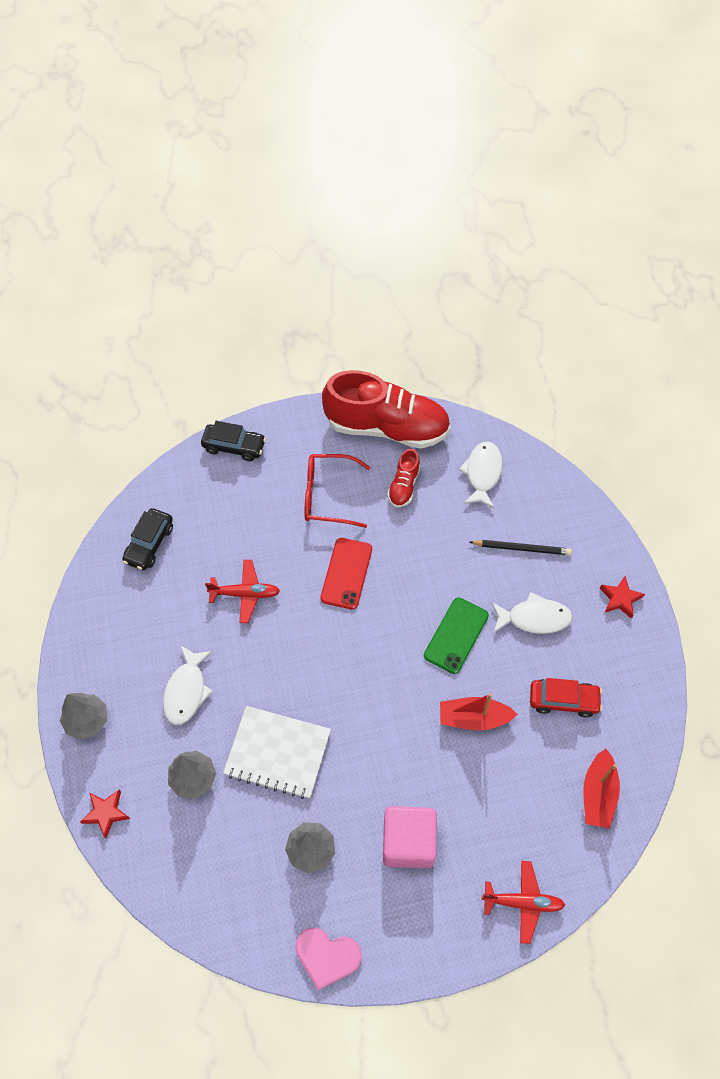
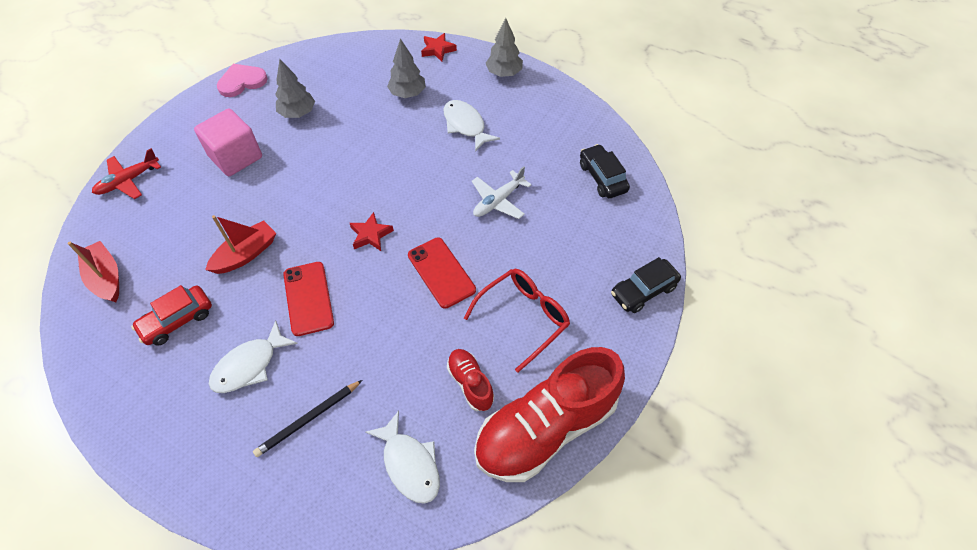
camera: 135 degrees right, 5 degrees down
red plane [205,560,280,623] -> white plane [472,166,531,219]
white notebook [223,706,331,799] -> none
green phone [424,598,489,674] -> red phone [283,262,334,336]
red star [600,576,645,619] -> red star moved to [350,212,394,251]

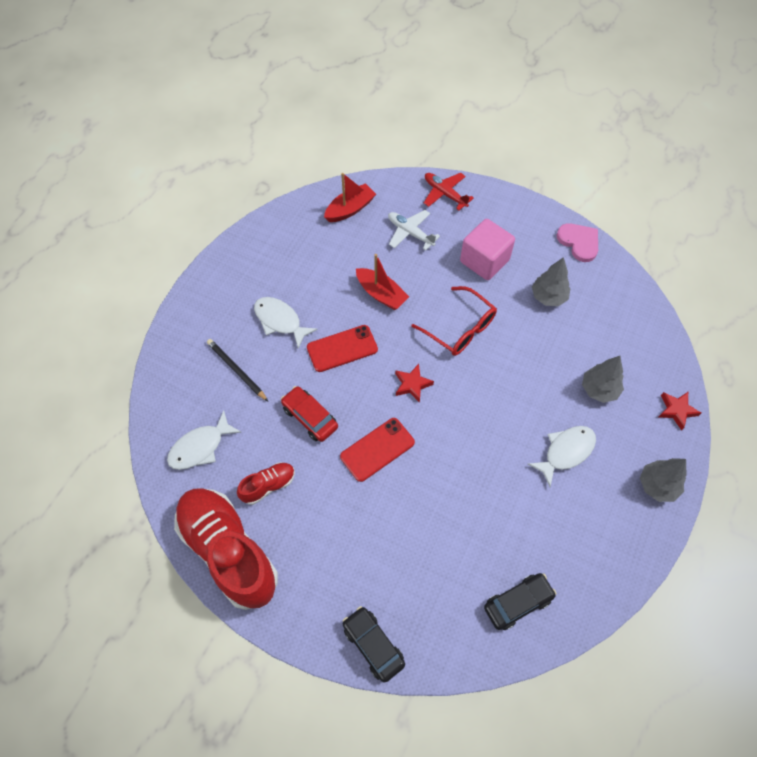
camera: 85 degrees right, 5 degrees up
red car [131,285,212,346] -> red car moved to [281,386,338,442]
red glasses [464,268,570,372] -> red glasses moved to [411,286,497,356]
white plane [472,166,531,219] -> white plane moved to [388,210,440,250]

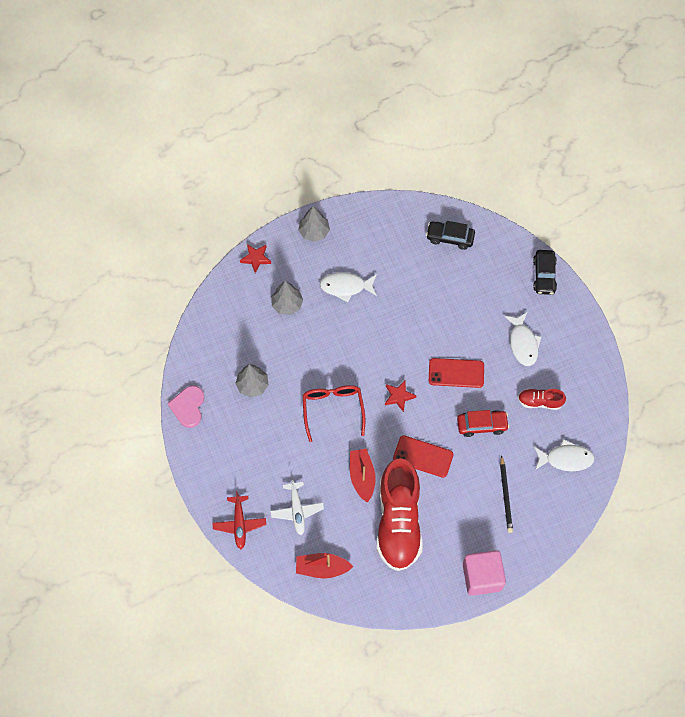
camera: 140 degrees left, 5 degrees up
red shoe [174,488,278,610] -> red shoe moved to [377,458,423,571]
white fish [254,297,318,349] -> white fish moved to [504,312,542,366]
red car [281,386,338,442] -> red car turned 90 degrees counterclockwise [457,410,509,437]
pink cube [460,219,515,280] -> pink cube moved to [463,550,506,596]

